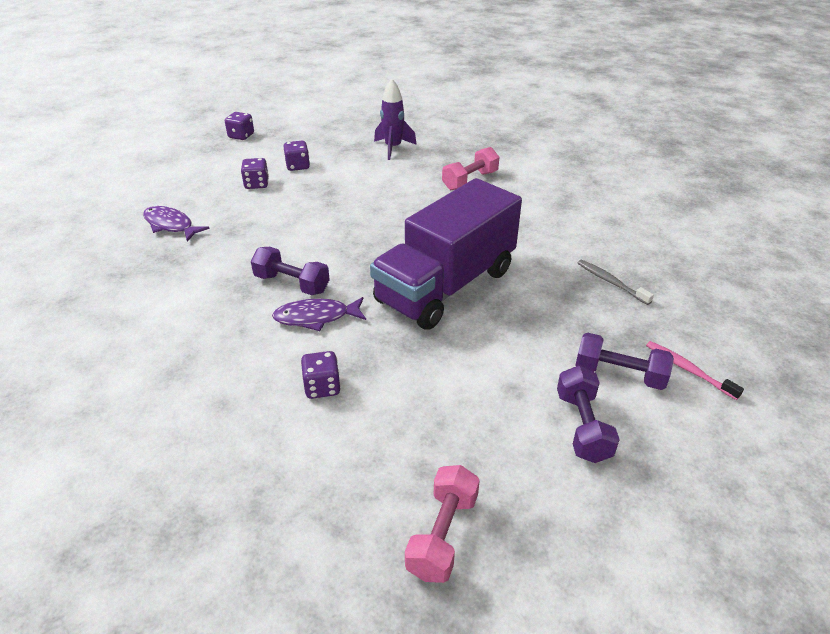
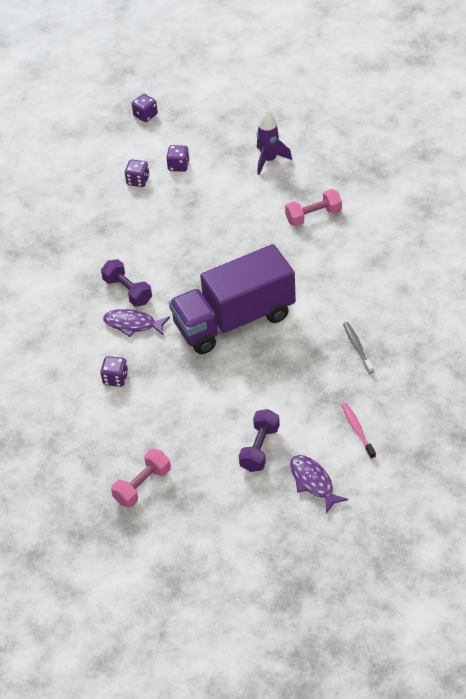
camera: 25 degrees right, 10 degrees up
purple fish [143,206,210,242] -> purple fish moved to [290,455,348,513]
purple dumbbell [575,333,674,390] -> none

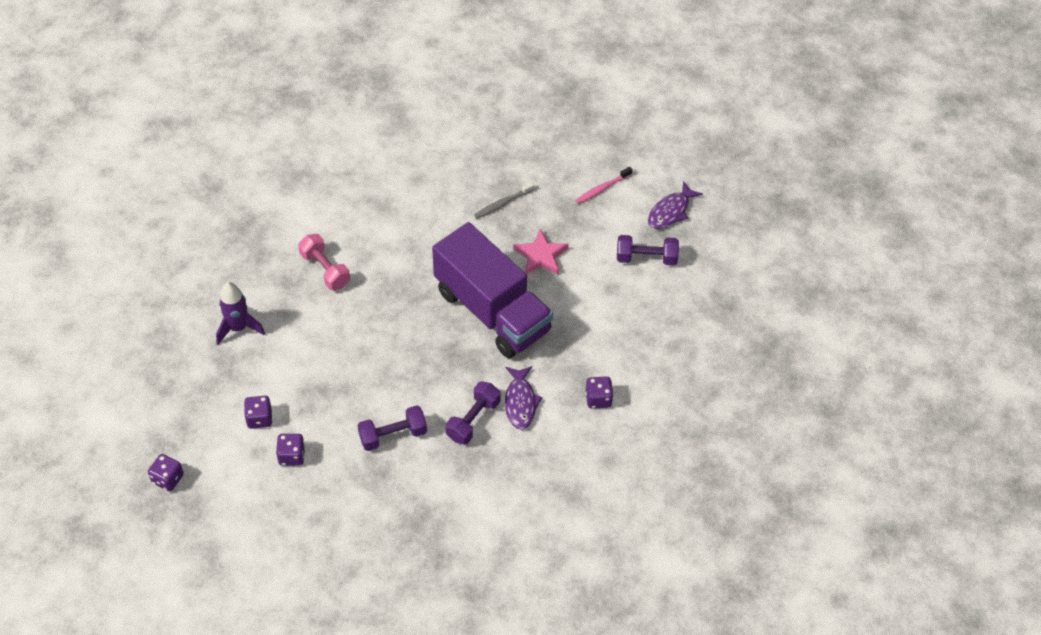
camera: 110 degrees left, 5 degrees up
pink dumbbell [111,449,171,508] -> none
none -> purple dumbbell [357,405,427,451]
none -> pink star [513,229,568,275]

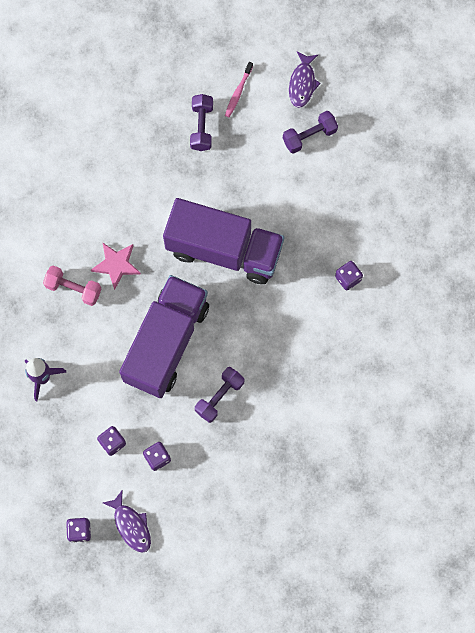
camera: 30 degrees left, 20 degrees up
purple dumbbell [446,381,500,445] -> purple dumbbell moved to [190,94,213,151]
grey toothbrush [474,182,534,218] -> none
purple fish [505,366,542,430] -> purple fish moved to [103,491,151,553]
pink star [513,229,568,275] -> pink star moved to [91,243,141,290]
none -> purple truck [119,275,209,398]

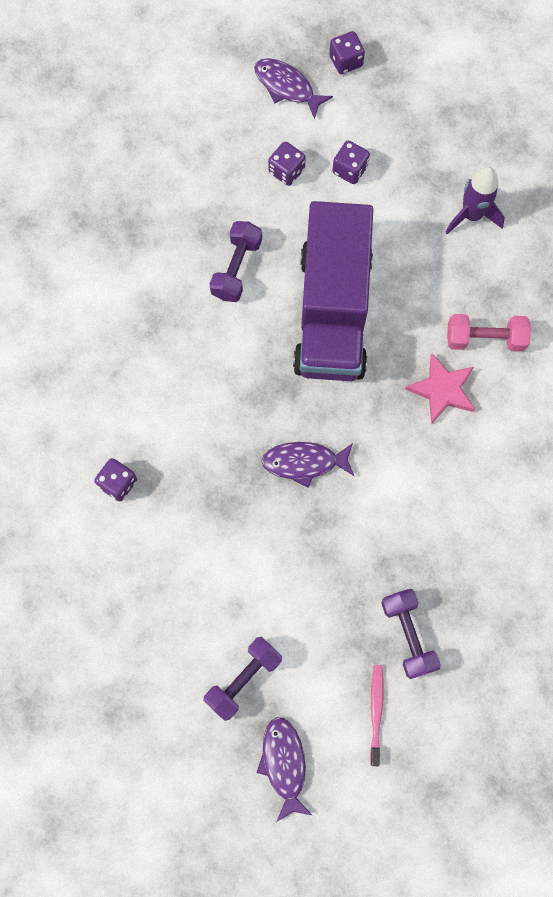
camera: 160 degrees right, 0 degrees up
purple truck [163,198,284,284] -> purple fish [262,442,354,488]

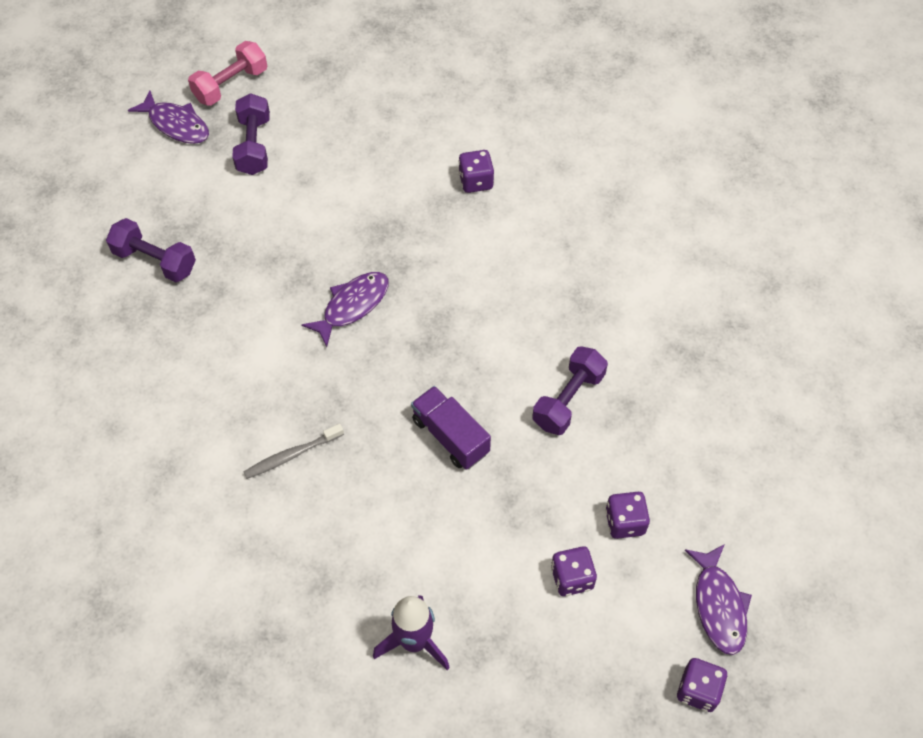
camera: 135 degrees right, 15 degrees down
purple dumbbell [209,221,262,302] -> purple dumbbell turned 60 degrees clockwise [532,346,608,435]
purple fish [254,58,333,120] -> purple fish turned 90 degrees clockwise [685,544,752,655]
purple truck [293,201,373,381] -> purple truck [411,386,491,470], size x0.45
pink toothbrush [370,665,384,766] -> none
pink star [405,353,475,424] -> grey toothbrush [243,424,344,479]
pink dumbbell [447,314,531,352] -> pink dumbbell moved to [188,41,267,106]

